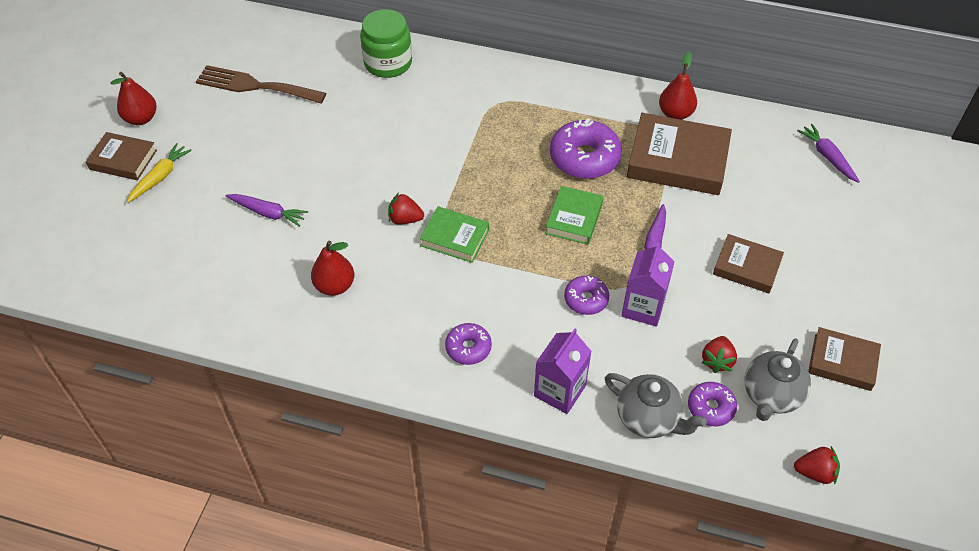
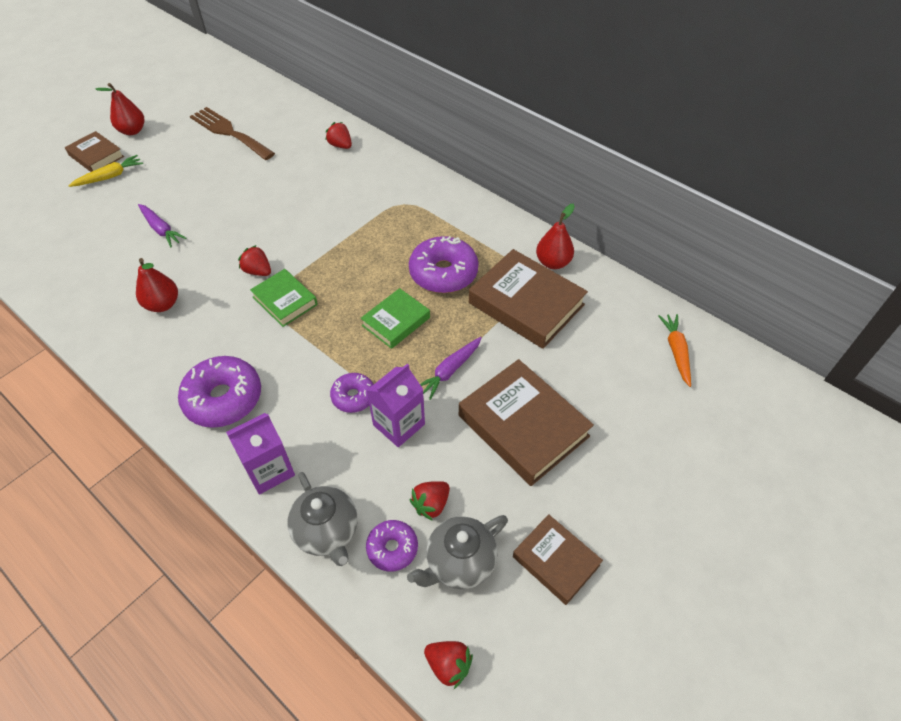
camera: 25 degrees right, 0 degrees up
green jar [360,9,412,78] -> red strawberry [325,122,352,149]
purple donut [445,323,492,365] -> purple donut [178,356,261,428], size x1.77
brown book [713,234,784,293] -> brown book [459,359,594,486], size x1.72
purple carrot [797,124,860,183] -> orange carrot [658,314,691,387]

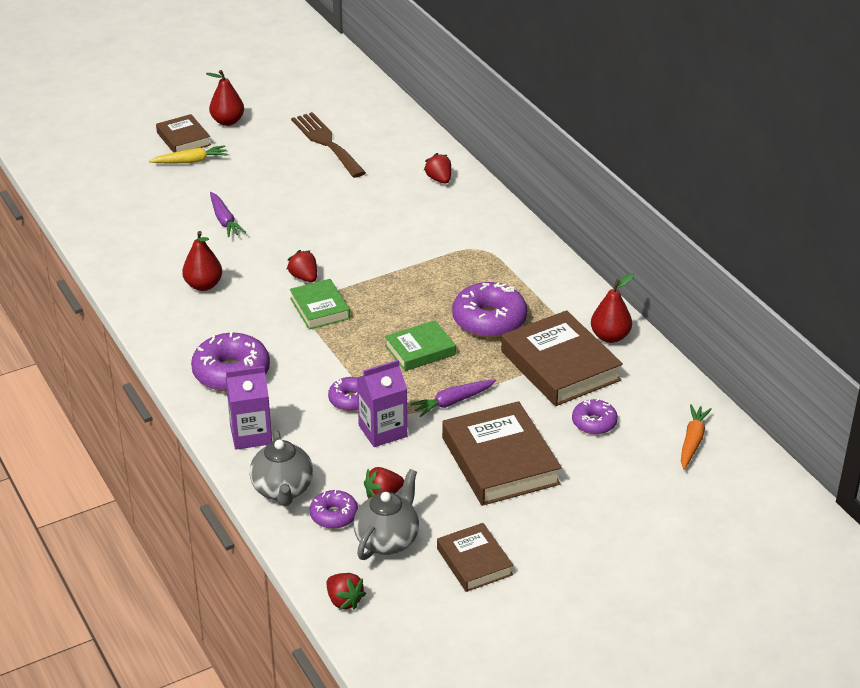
camera: 20 degrees right, 15 degrees down
grey teapot [407,515,508,589] -> grey teapot turned 135 degrees clockwise [354,469,419,560]
none -> purple donut [572,399,618,435]

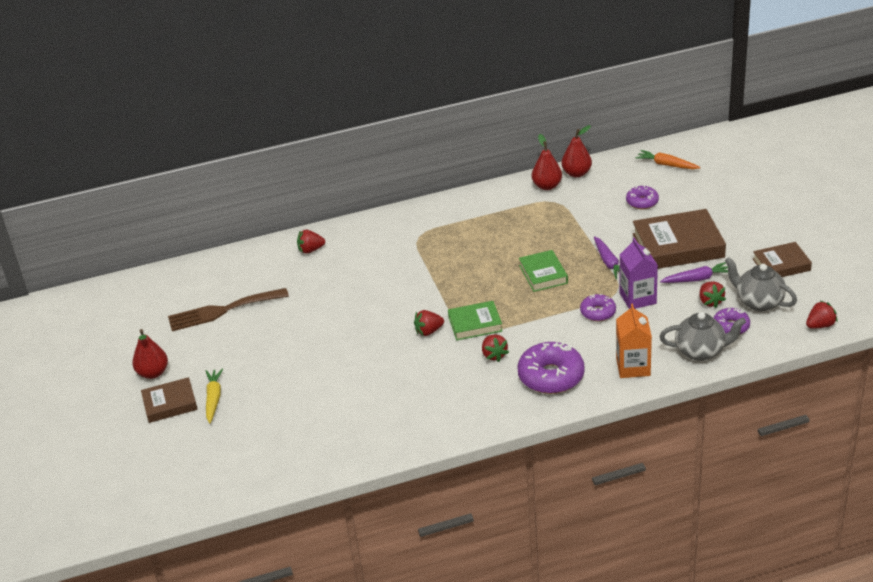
camera: 75 degrees left, 0 degrees up
red pear [182,231,222,291] -> red pear moved to [561,125,592,177]
purple carrot [210,192,246,237] -> purple carrot moved to [660,262,728,283]
purple carton [225,366,272,450] -> orange carton [616,304,652,378]
purple donut [452,282,527,338] -> none
brown book [501,310,623,406] -> none
none -> red strawberry [482,335,509,362]

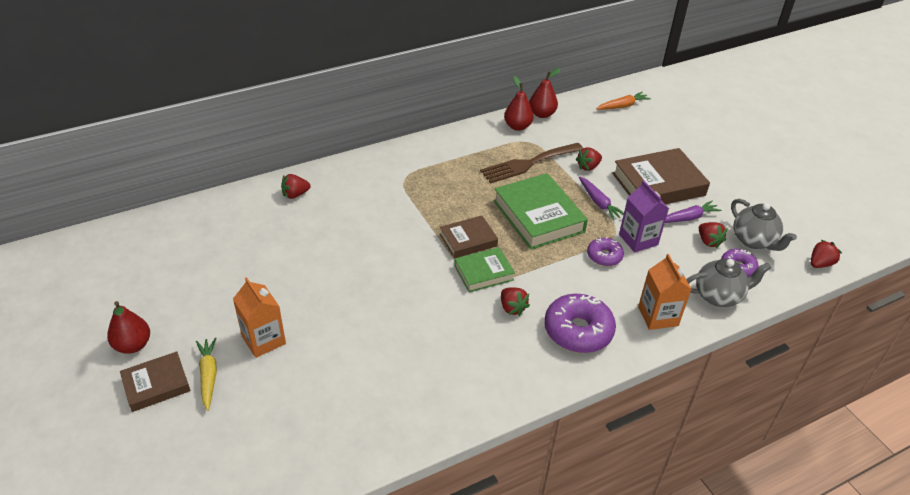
camera: 15 degrees left, 5 degrees up
brown fork [168,288,289,331] -> brown fork moved to [480,143,583,183]
red strawberry [414,310,444,336] -> red strawberry moved to [576,147,602,171]
green book [519,250,568,292] -> green book [494,173,588,250], size x1.72
purple donut [626,185,659,209] -> none
orange carrot [635,150,701,169] -> orange carrot turned 135 degrees clockwise [596,92,651,110]
grey teapot [725,257,797,311] -> grey teapot turned 150 degrees counterclockwise [731,199,797,251]
brown book [753,242,812,277] -> brown book moved to [440,216,498,258]
none -> orange carton [233,277,286,358]

